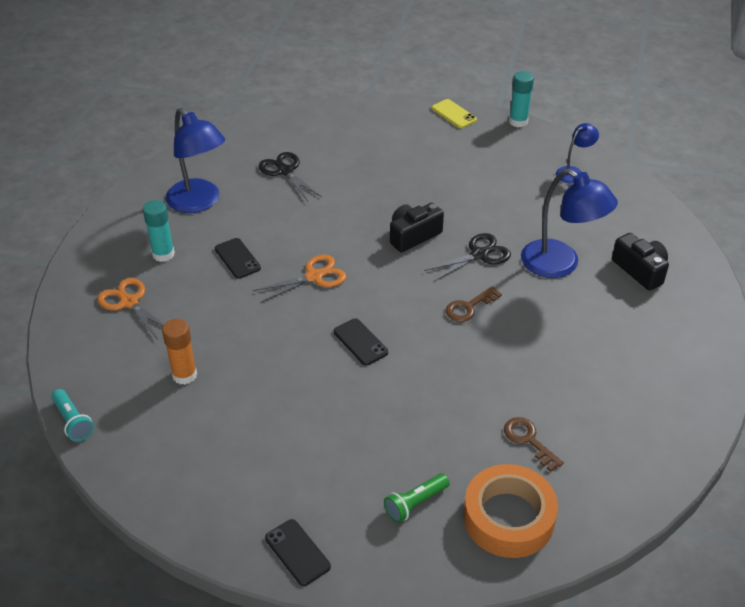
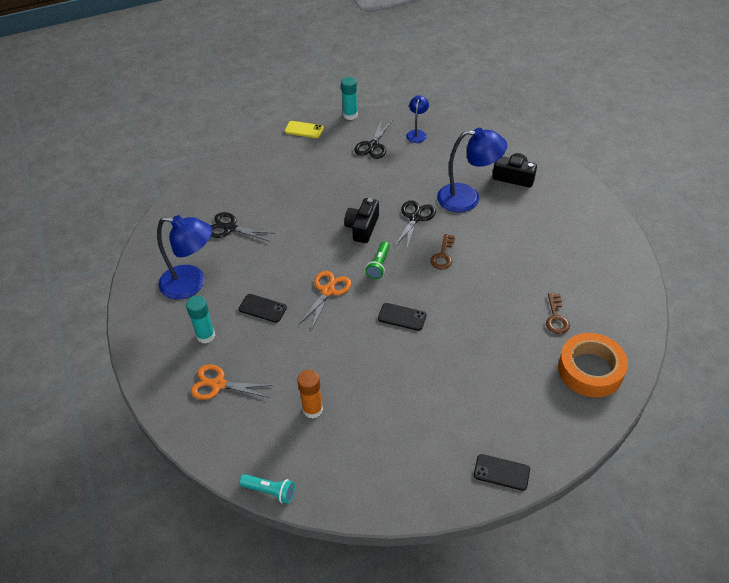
camera: 35 degrees left, 5 degrees up
green flashlight [384,473,450,523] -> green flashlight moved to [366,241,390,279]
brown key [504,417,564,472] -> brown key turned 105 degrees counterclockwise [546,293,570,334]
none -> black scissors [354,119,392,159]

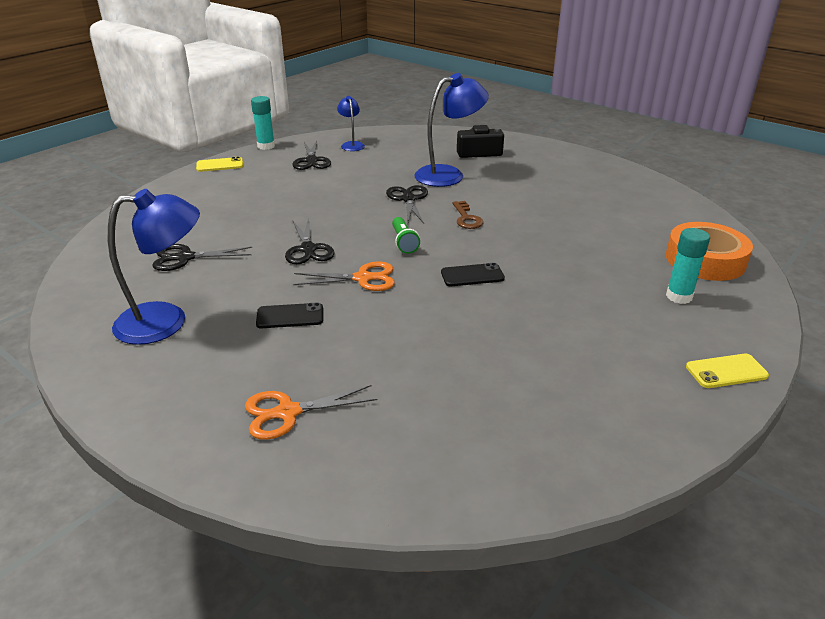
camera: 30 degrees left, 15 degrees down
turquoise glue stick [186,296,215,344] -> turquoise glue stick moved to [666,228,710,304]
turquoise flashlight [239,474,295,504] -> none
orange glue stick [297,370,323,419] -> none
orange scissors [299,271,351,328] -> orange scissors turned 90 degrees clockwise [293,262,395,291]
black camera [344,198,379,243] -> none
black phone [474,454,530,491] -> yellow phone [686,354,769,388]
brown key [546,293,570,334] -> none
none -> black scissors [285,218,335,264]

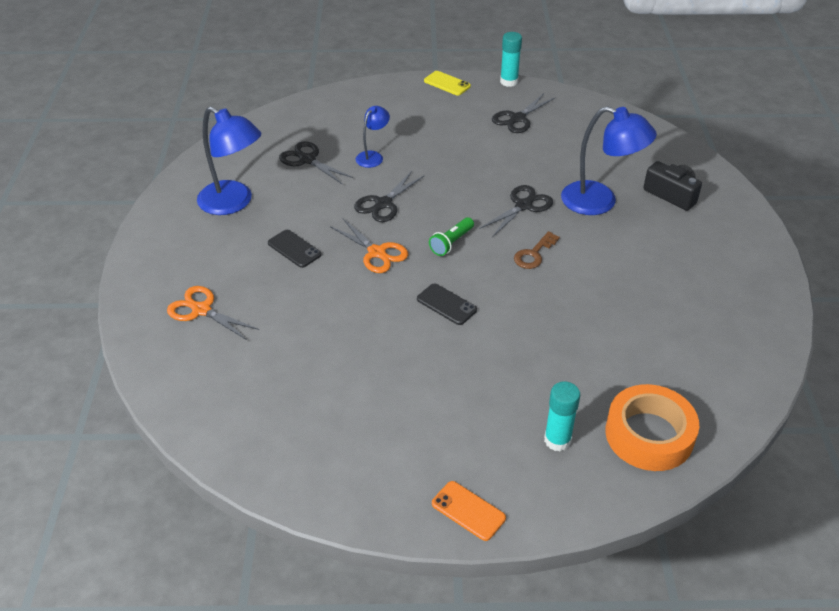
camera: 50 degrees right, 10 degrees up
blue lamp [337,96,365,151] -> blue lamp moved to [356,106,390,168]
yellow phone [686,354,769,388] -> orange phone [432,481,506,541]

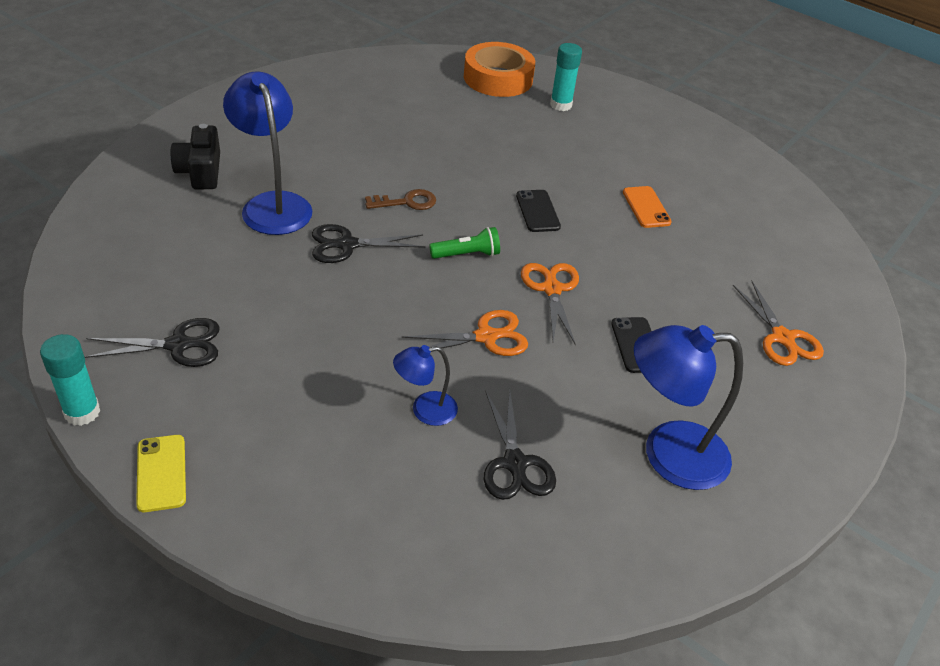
camera: 145 degrees left, 0 degrees up
blue lamp [197,106,261,215] -> blue lamp turned 75 degrees counterclockwise [634,325,743,490]
black scissors [354,171,425,222] -> orange scissors [401,310,528,356]
orange phone [432,481,506,541] -> orange phone moved to [623,186,672,228]

